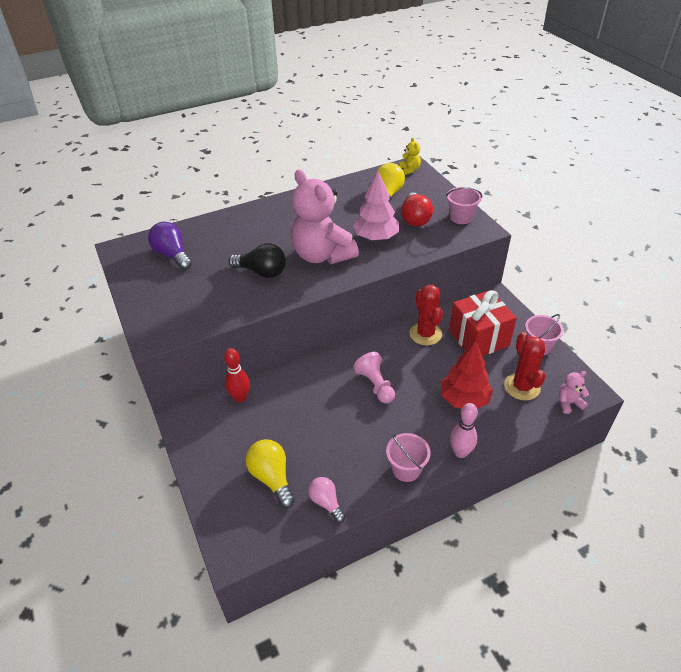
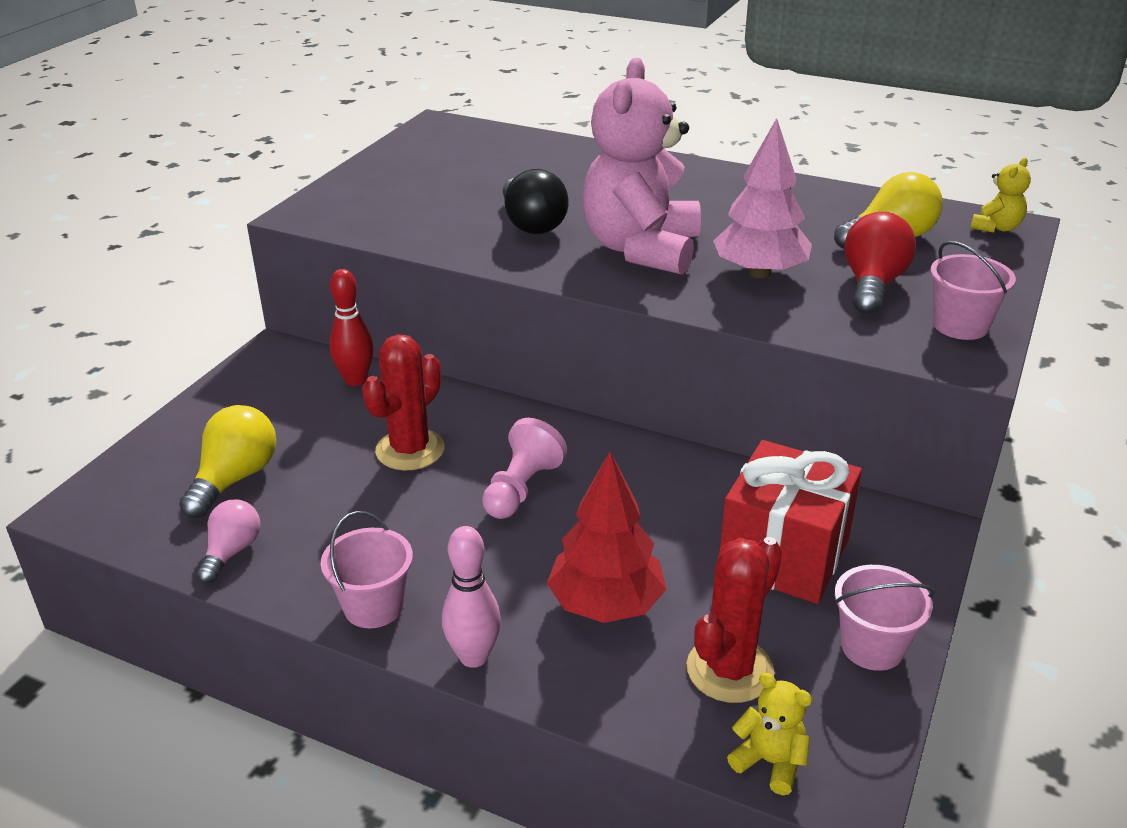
camera: 50 degrees right, 10 degrees down
purple light bulb [148,222,192,270] -> none
red light bulb [401,192,433,226] -> red light bulb turned 150 degrees clockwise [844,212,916,315]
red cactus [410,285,443,345] -> red cactus moved to [362,334,445,471]
pink teddy bear [559,371,589,414] -> yellow teddy bear [727,673,812,795]

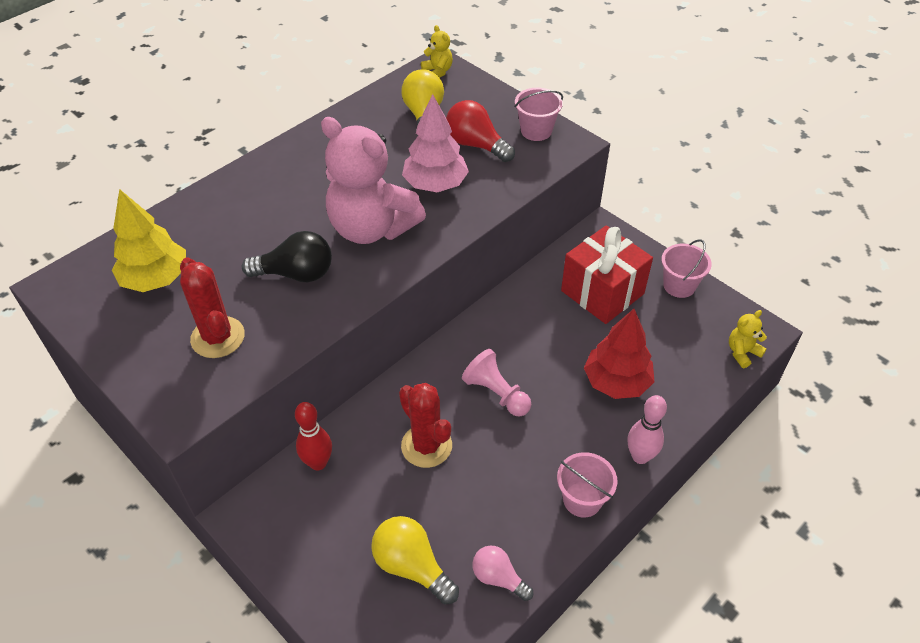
camera: 70 degrees left, 15 degrees up
red cactus [687,537,782,703] -> red cactus moved to [180,257,245,358]
none -> yellow tree [112,189,186,292]

